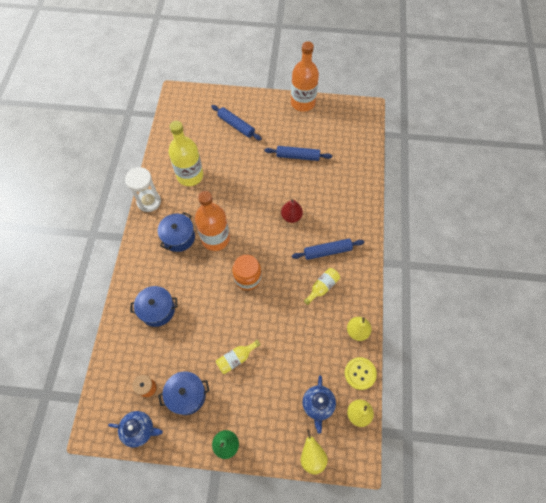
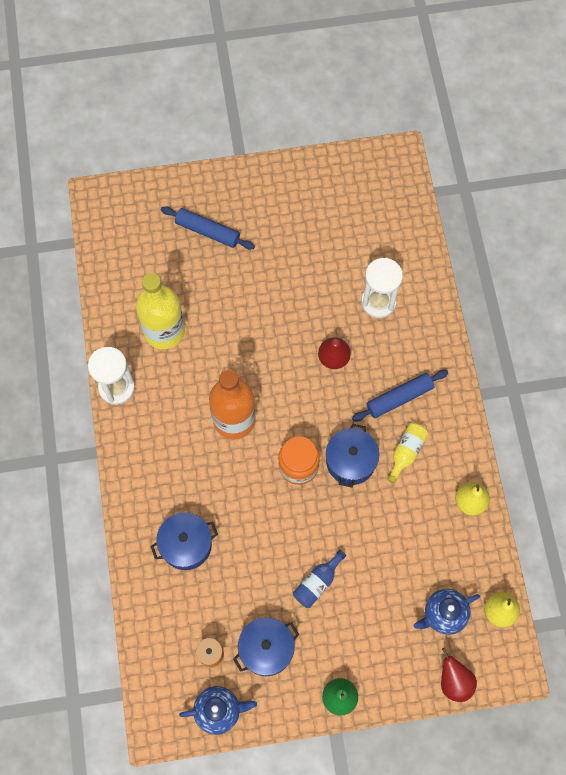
camera: 15 degrees left, 5 degrees up
blue pot [158,212,195,252] -> blue pot moved to [326,423,379,488]
yellow bottle [216,340,261,374] -> blue bottle [293,550,346,608]
blue rolling pin [265,146,332,161] -> none
orange bottle [291,41,319,112] -> none
yellow pear [300,429,328,475] -> red pear [441,648,477,702]
blue teapot [302,375,336,434] -> blue teapot turned 75 degrees clockwise [414,589,480,635]
yellow button [345,357,377,390] -> none
none -> white hourglass [361,258,403,318]

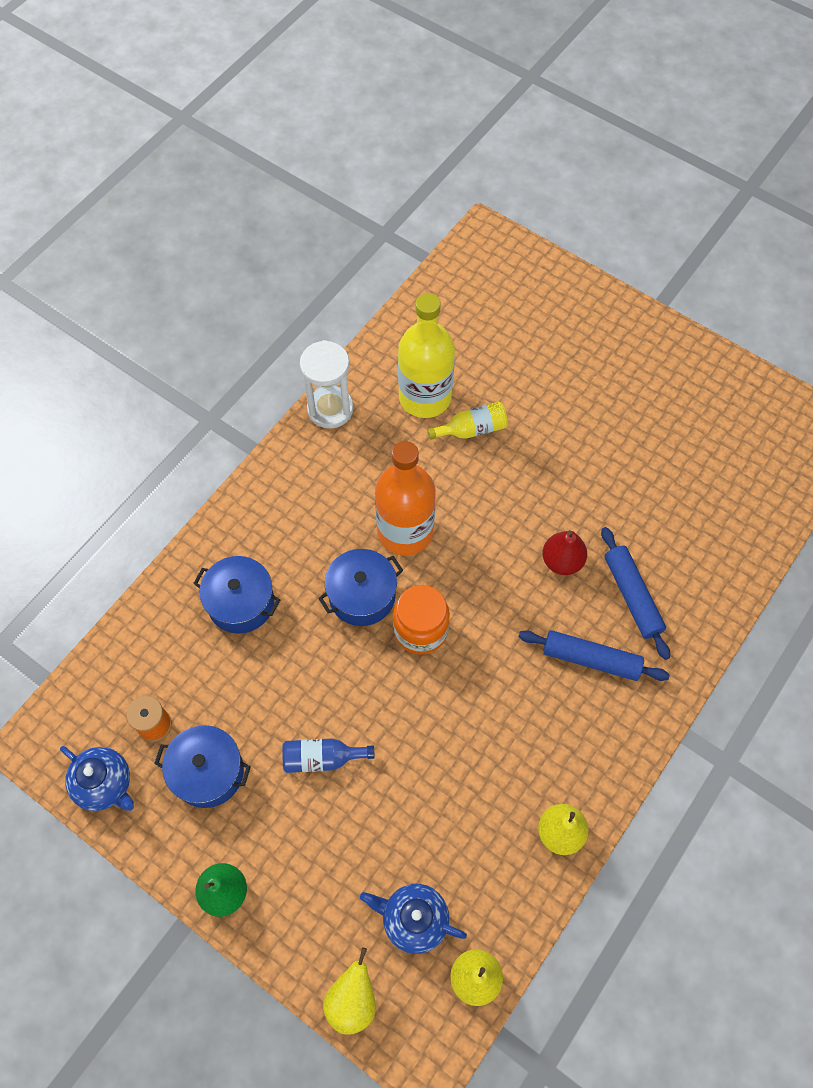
camera: 45 degrees right, 5 degrees down
blue rolling pin [161,206,255,249] -> blue rolling pin moved to [601,527,670,660]
blue pot [326,423,379,488] -> blue pot moved to [318,549,403,626]
white hourglass [361,258,403,318] -> none
yellow bottle [387,423,428,484] -> yellow bottle moved to [427,402,508,440]
red pear [441,648,477,702] -> yellow pear [323,947,376,1035]

